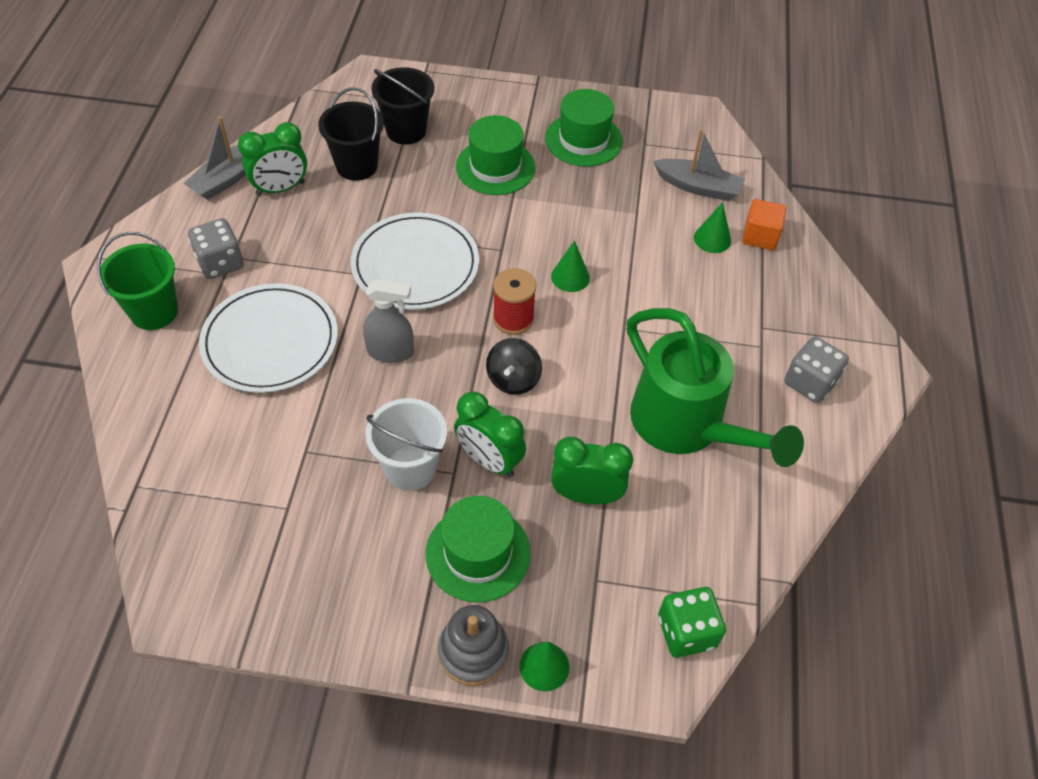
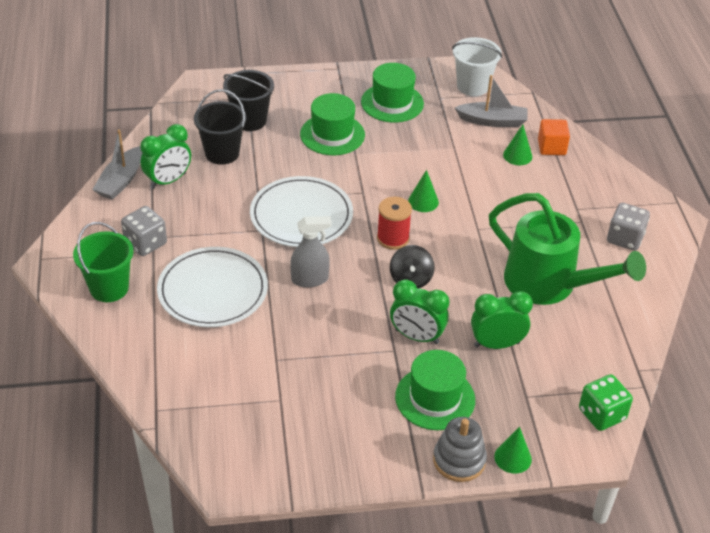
camera: 15 degrees left, 10 degrees down
white bucket [365,398,447,491] -> white bucket moved to [452,37,502,96]

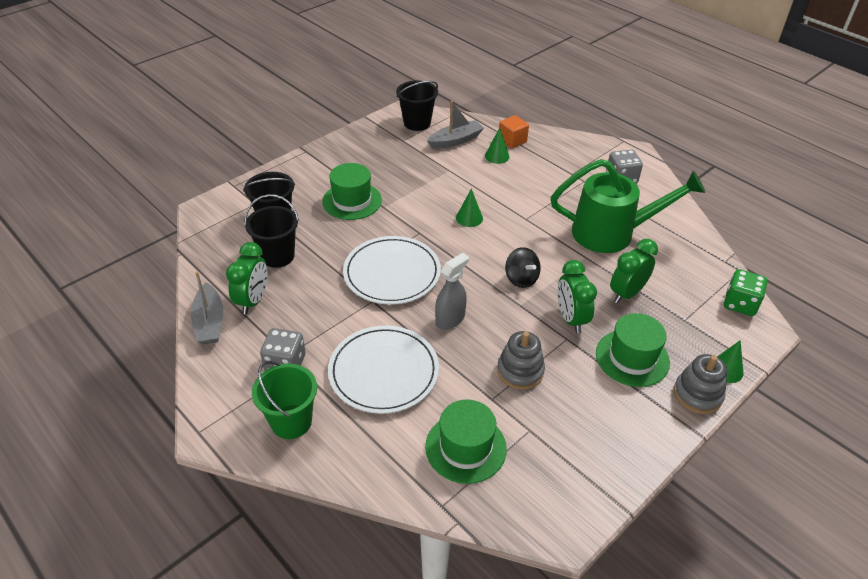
camera: 35 degrees left, 0 degrees up
green hat [361,63,424,123] -> green hat moved to [425,399,507,484]
red spool [377,197,412,250] -> none
green clock [390,279,449,344] -> green clock turned 90 degrees clockwise [557,260,597,333]
white bucket [452,37,502,96] -> black bucket [396,80,438,131]
none -> grey stacking toy [497,331,545,390]

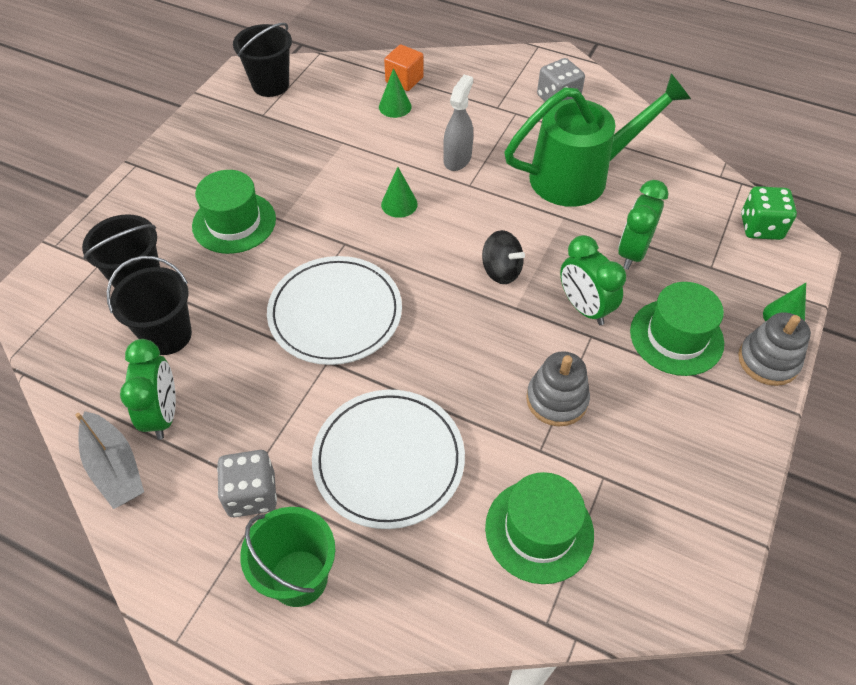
camera: 20 degrees left, 10 degrees up
grey boat [427,101,484,149] -> none
grey spray bottle [435,253,469,329] -> grey spray bottle moved to [443,75,473,171]

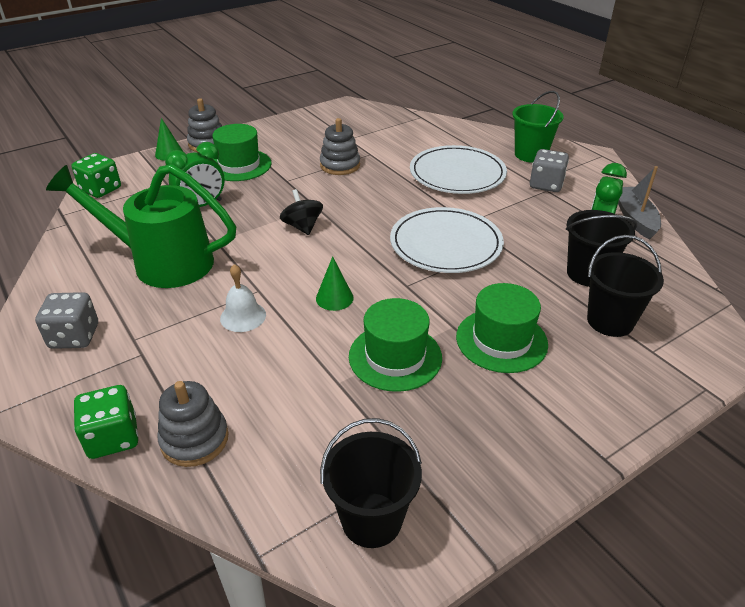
camera: 150 degrees left, 15 degrees down
green cone [379,68,412,118] -> none
orange cube [384,44,424,91] -> grey stacking toy [157,381,229,467]
grey spray bottle [443,75,473,171] -> white bell [220,264,266,332]
green hat [485,472,594,584] -> green hat moved to [349,298,442,392]
green clock [560,235,626,325] -> none
none -> green dice [74,385,138,459]

